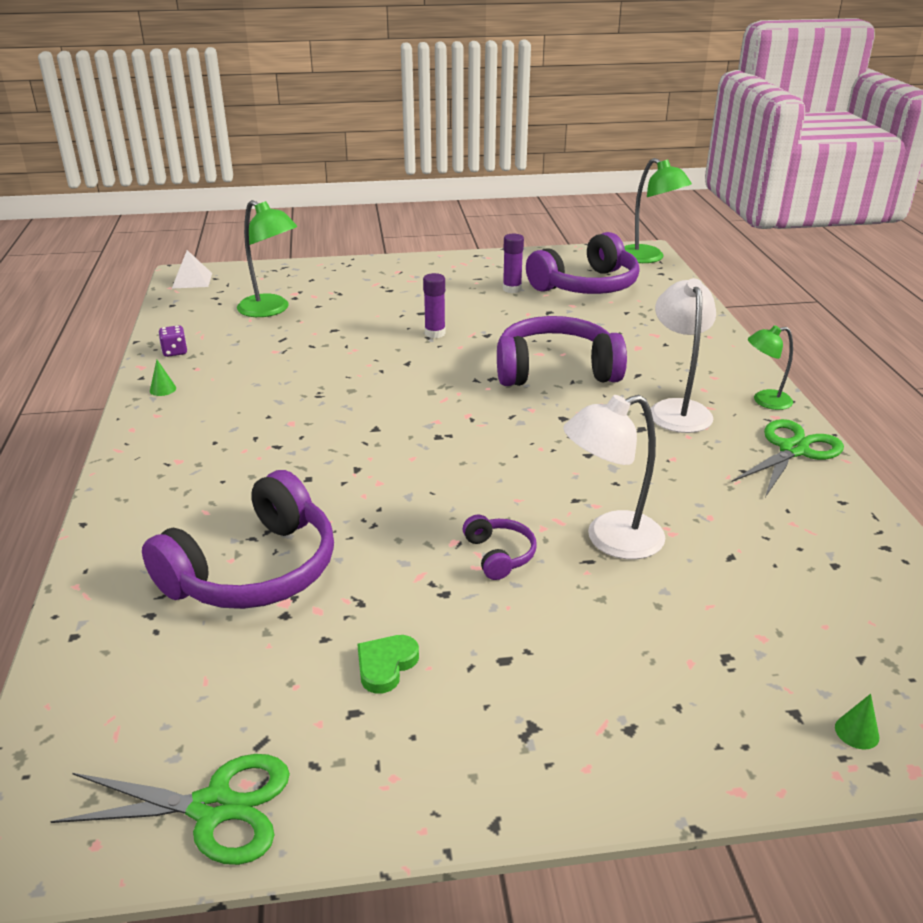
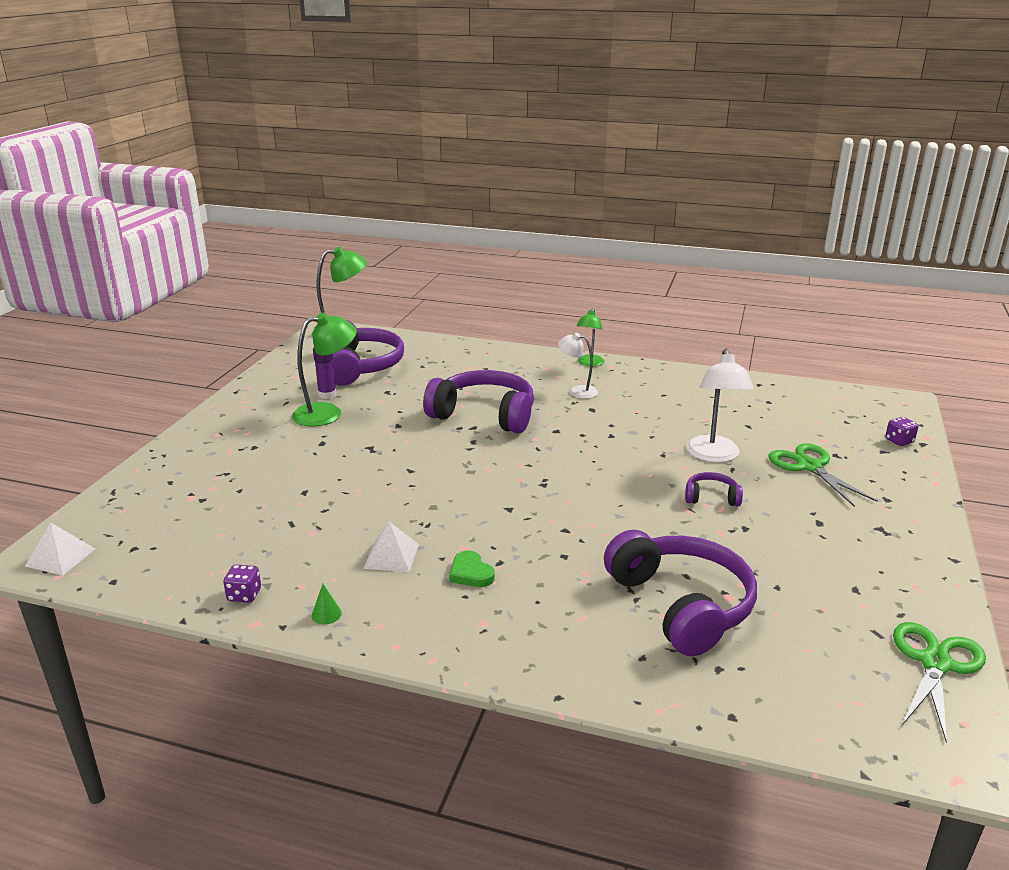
camera: 65 degrees left, 5 degrees down
green lamp [237,200,297,317] -> green lamp moved to [292,313,357,427]
green heart [357,635,419,694] -> green heart moved to [449,551,495,587]
purple glue stick [423,273,446,338] -> none
purple headphones [497,316,627,386] -> purple headphones turned 90 degrees clockwise [423,370,534,433]
white lamp [650,278,716,433] -> white lamp [558,333,598,399], size x0.62
green scissors [732,419,844,497] -> green scissors moved to [769,443,878,507]
green cone [835,694,879,749] -> purple dice [885,417,918,446]
none -> white pyramid [363,522,419,572]

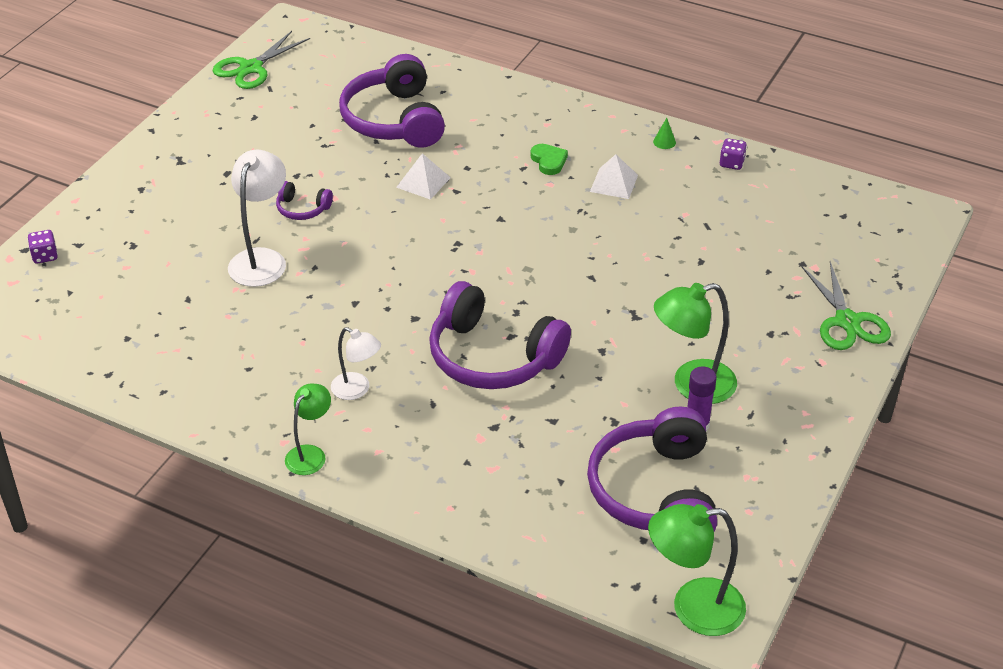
camera: 170 degrees left, 15 degrees up
white pyramid [25,522,95,576] -> white pyramid moved to [396,153,451,200]
green scissors [769,443,878,507] -> green scissors moved to [802,261,891,350]

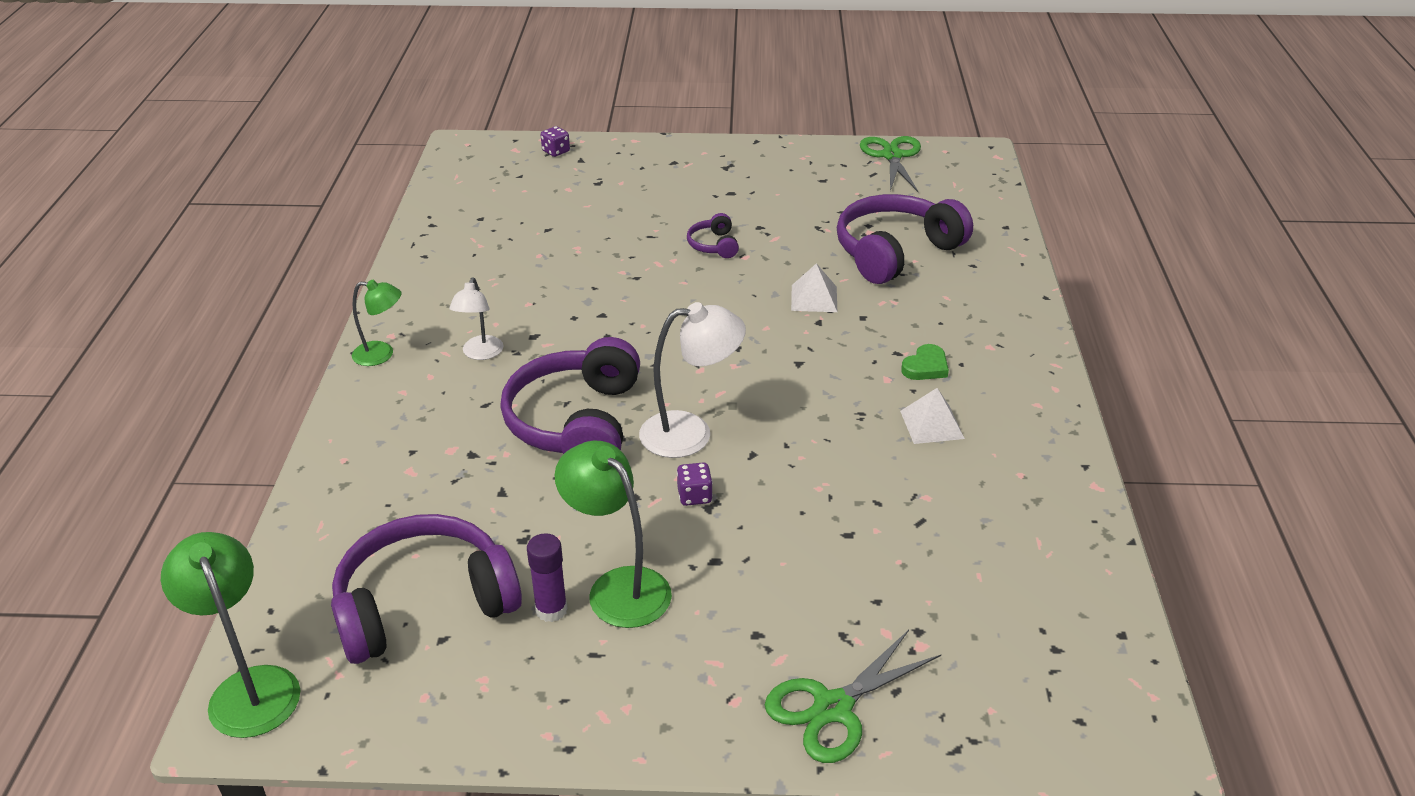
camera: 65 degrees right, 5 degrees down
green scissors [213,31,310,89] -> green scissors turned 75 degrees clockwise [860,136,921,192]
white lamp [228,150,286,287] -> white lamp moved to [639,302,746,458]
green cone [653,118,676,149] -> none
purple dice [720,138,747,170] -> purple dice moved to [677,462,713,506]

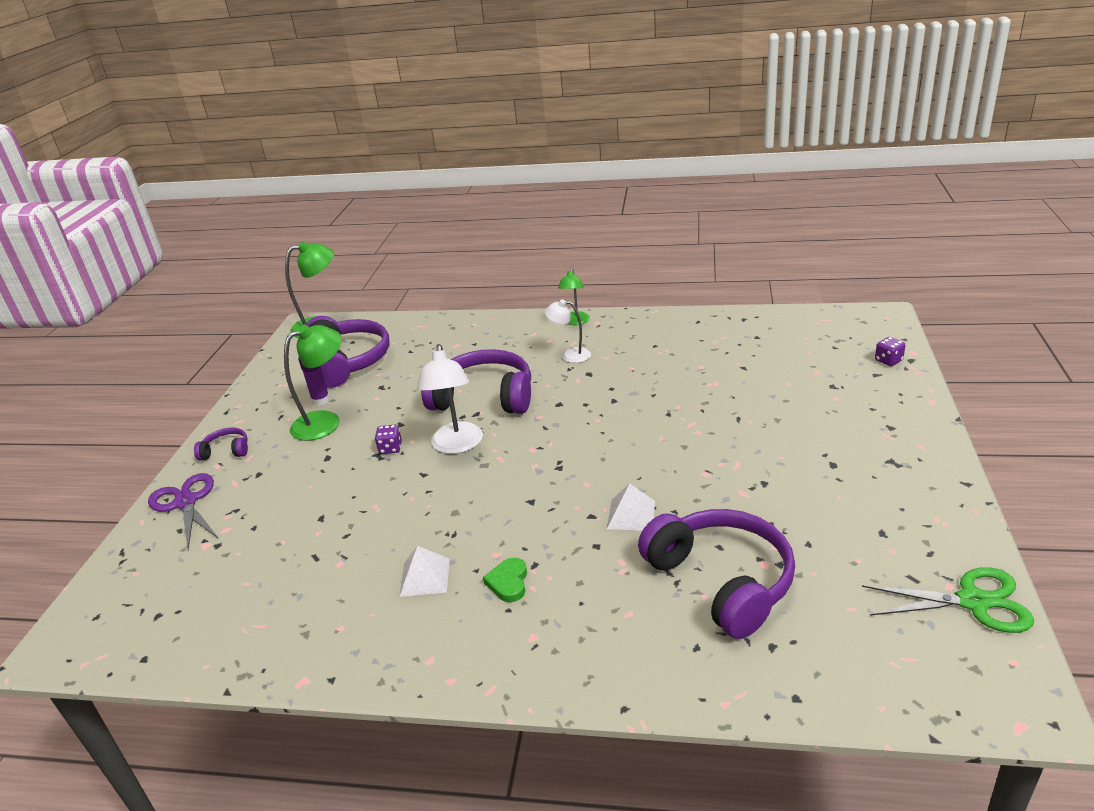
camera: 100 degrees right, 5 degrees down
purple headphones [687,213,739,258] -> purple headphones moved to [194,428,248,461]
green scissors [765,630,941,763] -> purple scissors [148,473,219,549]
green heart [901,344,949,380] -> green heart turned 45 degrees clockwise [483,558,527,602]

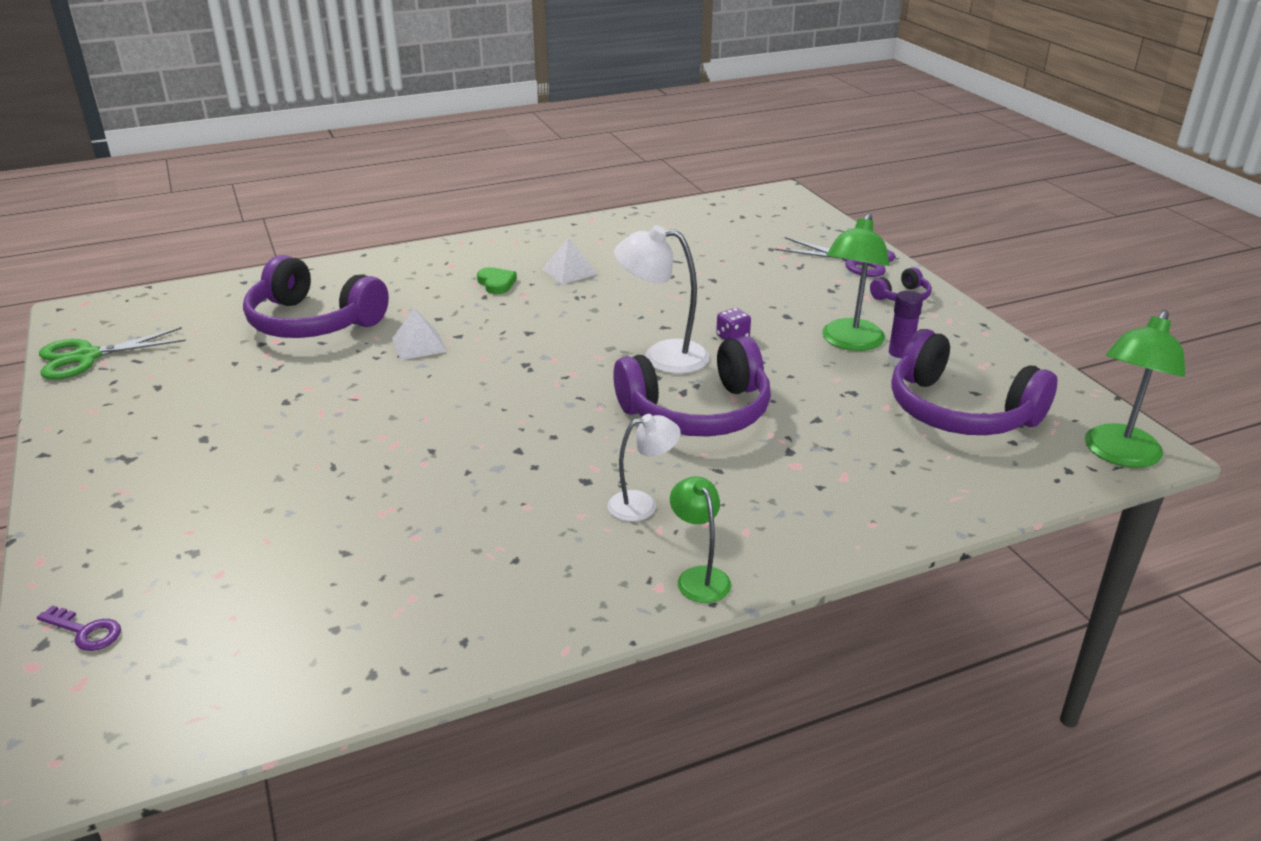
camera: 145 degrees right, 0 degrees up
white lamp [417,344,483,454] -> white lamp turned 45 degrees counterclockwise [614,225,710,374]
purple dice [875,337,906,366] -> purple key [37,605,121,651]

